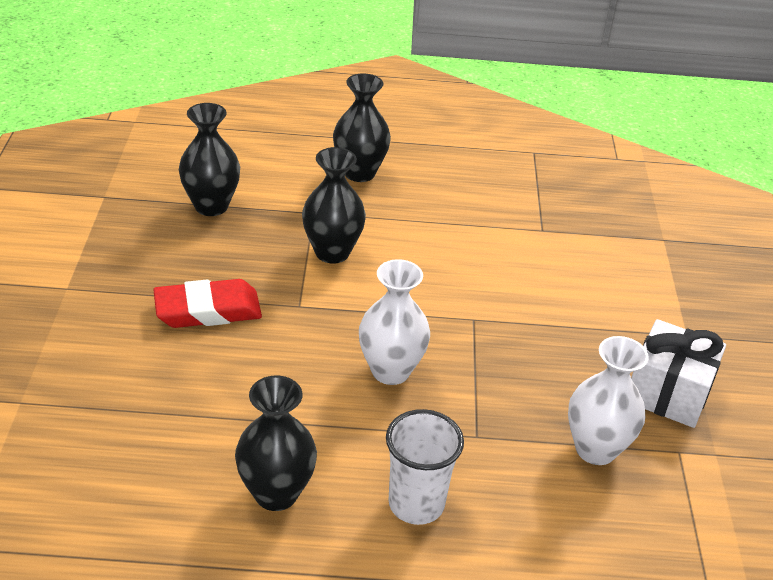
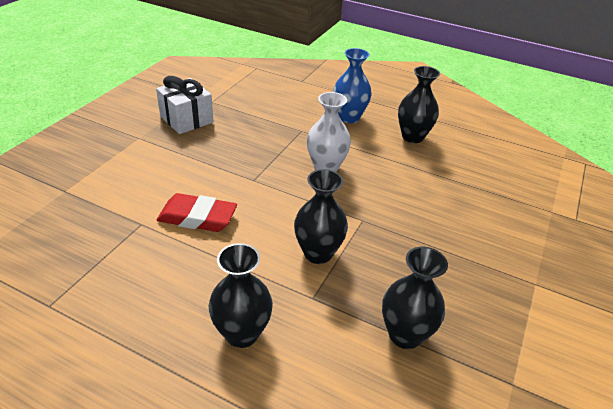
camera: 155 degrees left, 0 degrees up
red eraser [153,279,262,328] -> red eraser moved to [157,193,237,232]
white cup [386,409,464,525] -> blue vase [333,48,372,123]
white vase [568,336,649,465] -> none

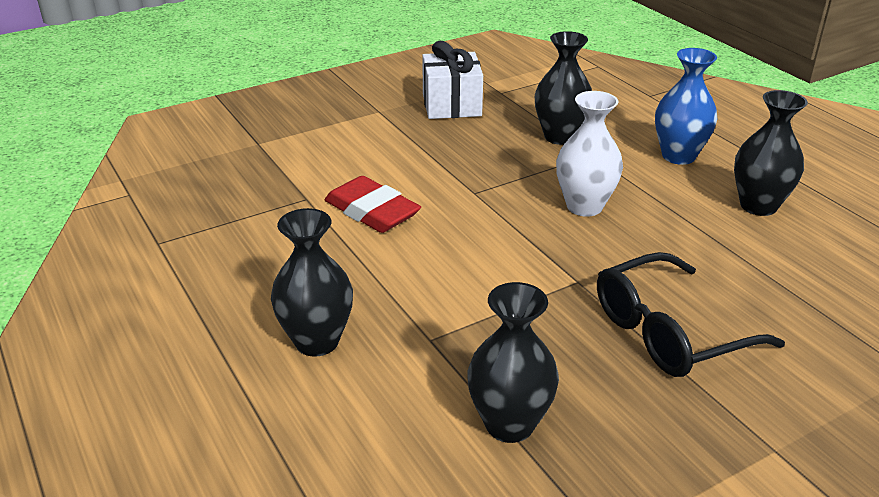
camera: 35 degrees right, 5 degrees down
black vase [294,169,348,264] -> black vase moved to [535,31,592,145]
none -> black glasses [597,252,785,377]

